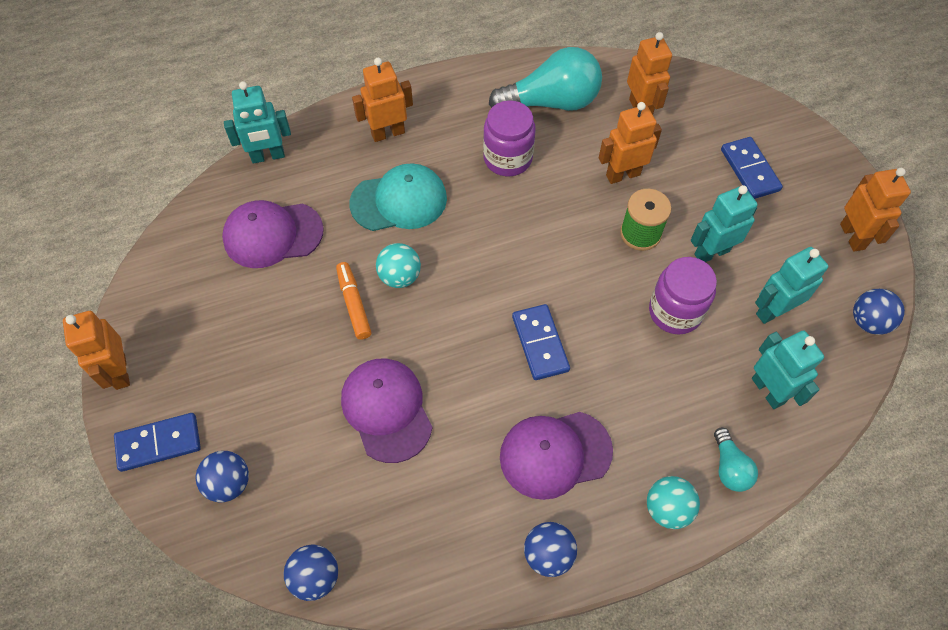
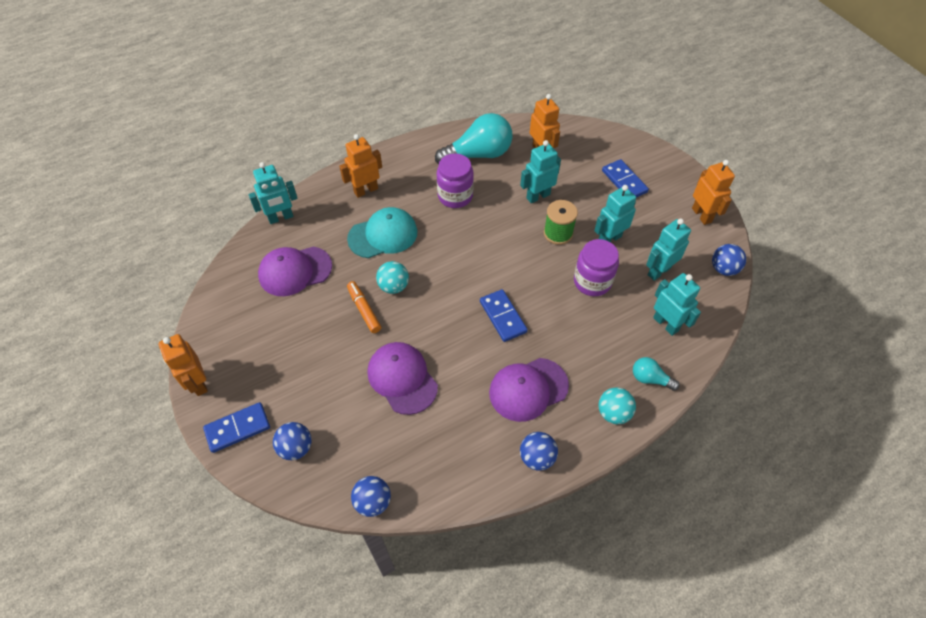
camera: 10 degrees left, 5 degrees down
orange robot [599,102,662,184] -> turquoise robot [520,140,561,203]
turquoise light bulb [714,428,758,492] -> turquoise light bulb turned 135 degrees clockwise [633,357,680,391]

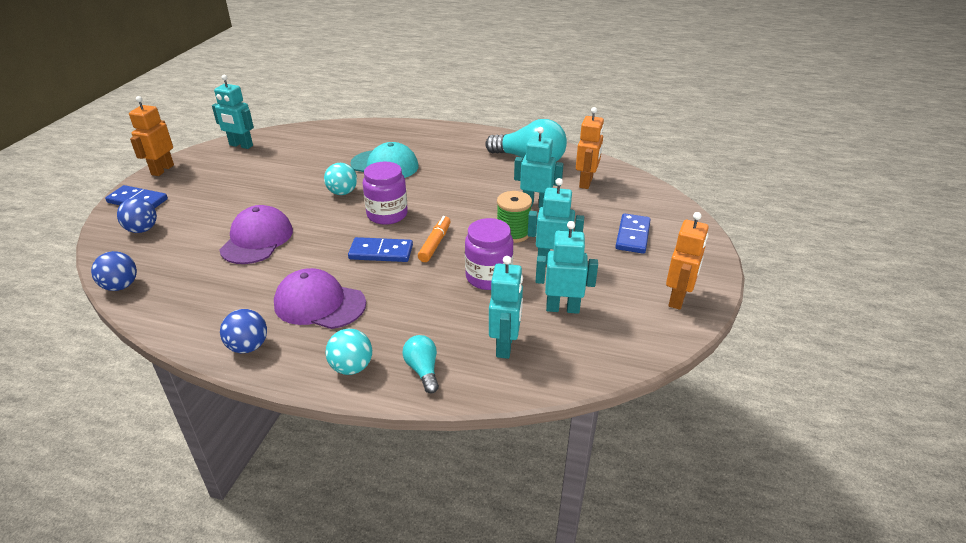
camera: 45 degrees right, 20 degrees down
turquoise robot [249,162,298,224] -> turquoise robot moved to [212,75,254,149]
purple cap [258,247,332,296] -> none
orange robot [339,134,382,198] -> none
orange marker [347,281,381,333] -> orange marker moved to [418,216,451,262]
purple jar [437,153,474,208] -> purple jar moved to [362,162,408,225]
blue domino [480,289,528,342] -> blue domino turned 75 degrees clockwise [348,237,413,262]
blue ball [712,244,746,276] -> none

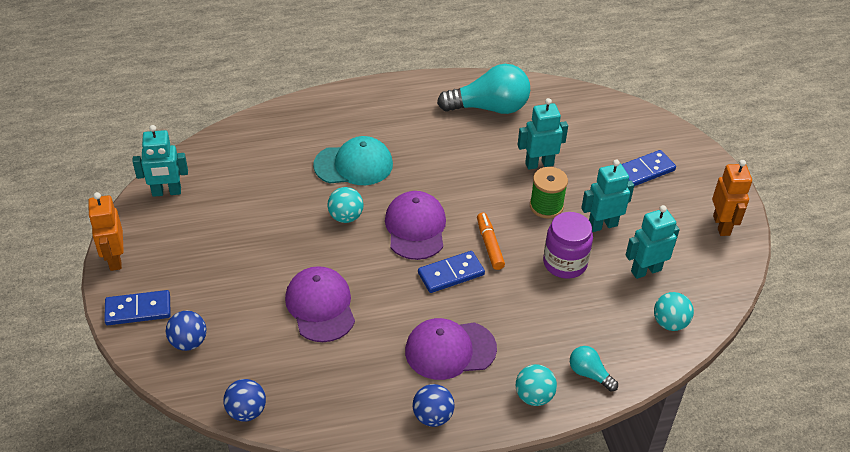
camera: 30 degrees left, 10 degrees up
purple jar [362,162,408,225] -> purple cap [385,191,446,260]
turquoise robot [489,256,523,359] -> none
orange robot [576,107,604,189] -> none
blue domino [615,213,651,254] -> blue domino turned 75 degrees clockwise [622,150,676,186]
none -> turquoise ball [654,292,694,331]

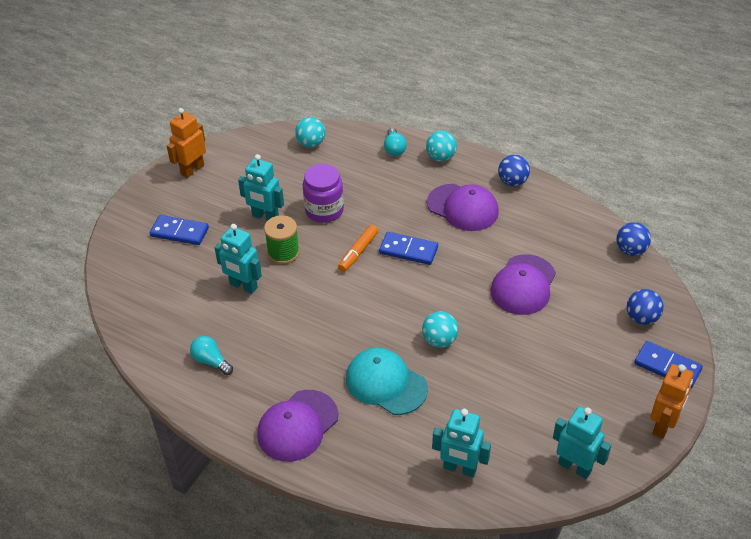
camera: 135 degrees left, 0 degrees up
purple cap [385,191,446,260] -> purple cap moved to [257,390,338,462]
turquoise light bulb [437,64,530,114] -> turquoise light bulb [190,336,233,375], size x0.49
turquoise robot [626,205,680,279] -> turquoise robot moved to [432,409,491,477]

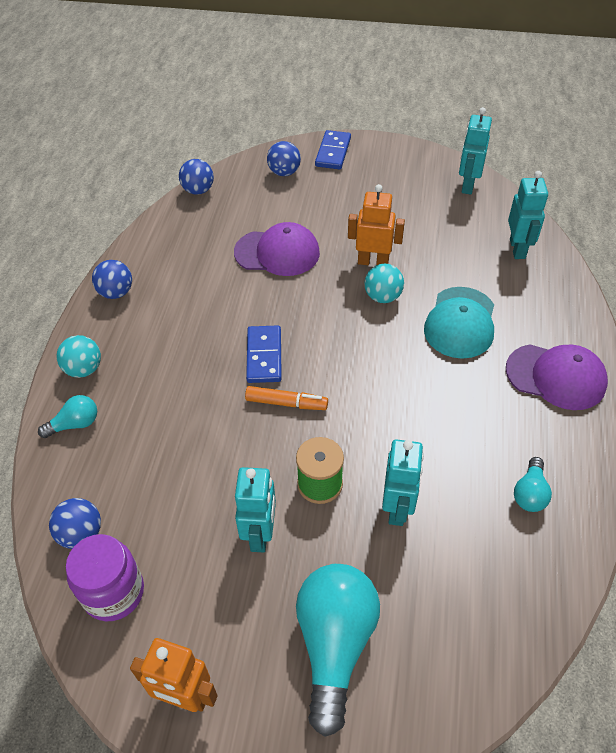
camera: 110 degrees left, 5 degrees up
blue domino [150,215,209,245] -> turquoise light bulb [296,564,380,737]
turquoise ball [295,117,325,148] -> blue ball [49,498,101,549]
purple jar [303,164,344,223] -> purple jar moved to [66,534,144,621]
purple cap [427,184,499,231] -> none
orange robot [650,364,693,439] -> orange robot moved to [348,184,405,265]

